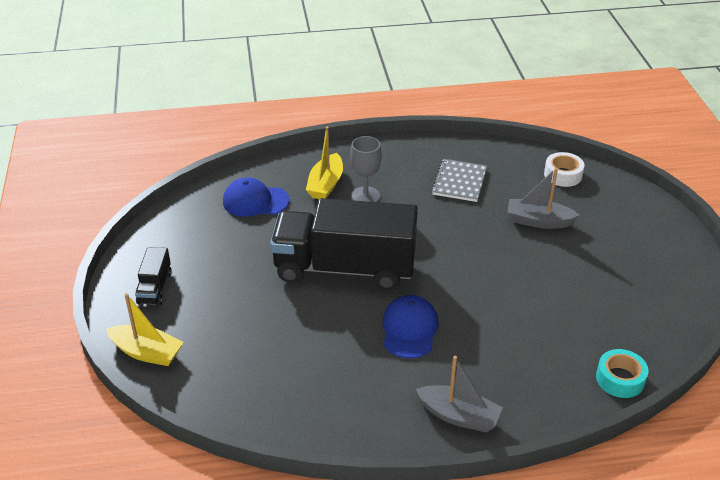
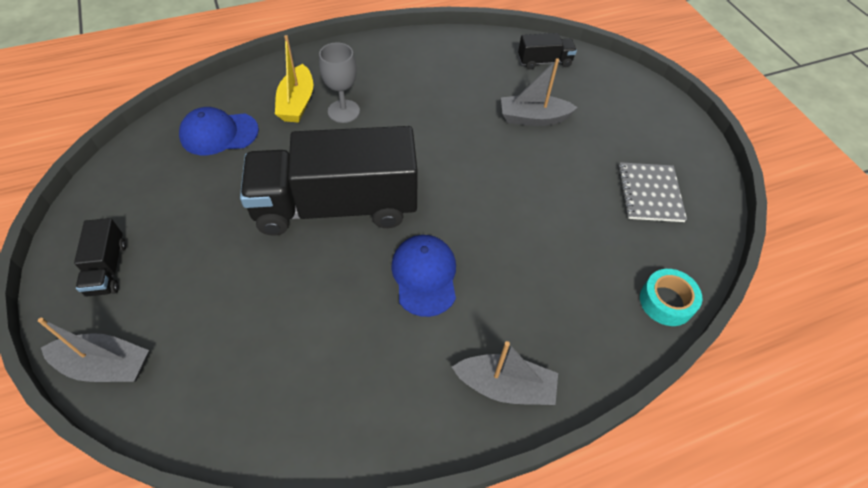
camera: 15 degrees left, 15 degrees up
yellow boat [106,293,184,366] -> grey boat [38,318,149,382]
grey notebook [431,159,487,202] -> grey notebook moved to [618,162,687,222]
white tape [544,152,585,187] -> black truck [518,33,577,70]

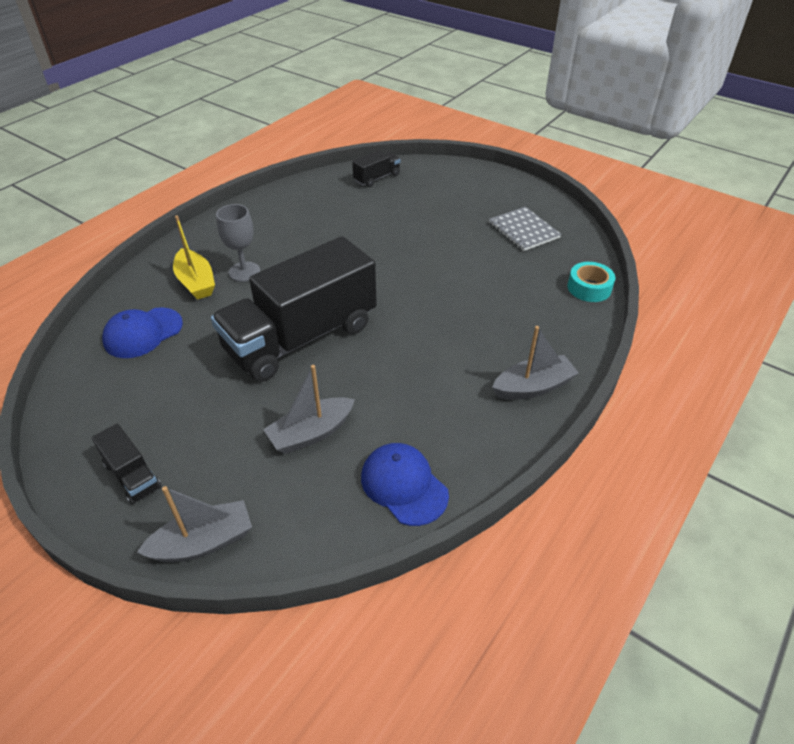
camera: 30 degrees left, 10 degrees down
blue cap [391,235,456,317] -> blue cap moved to [361,443,449,526]
grey boat [501,58,578,126] -> grey boat moved to [263,365,355,454]

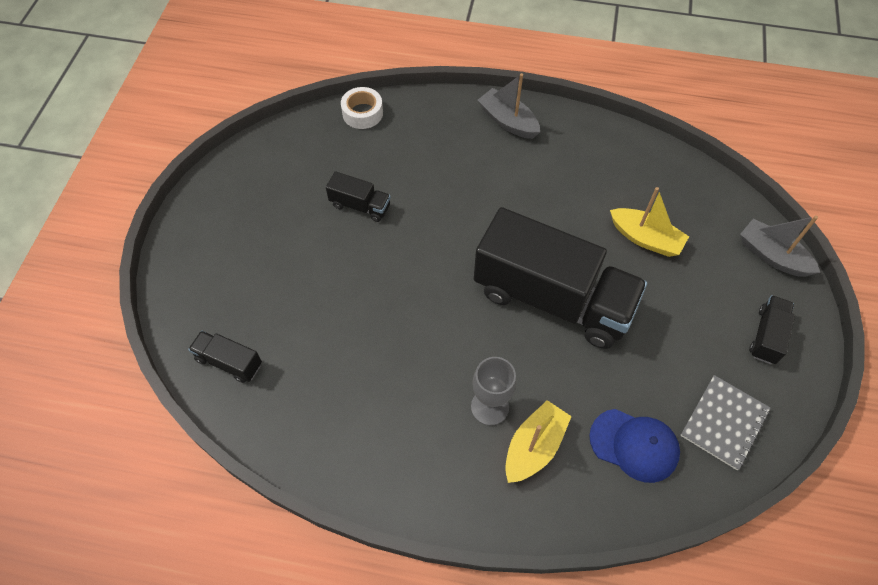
camera: 115 degrees left, 15 degrees up
grey boat [263,365,355,454] -> yellow boat [610,187,689,257]
blue cap [361,443,449,526] -> none
grey notebook [489,207,561,251] -> grey notebook moved to [680,375,770,470]
turquoise tape [567,262,615,302] -> white tape [341,87,383,129]
none -> black truck [326,171,391,222]

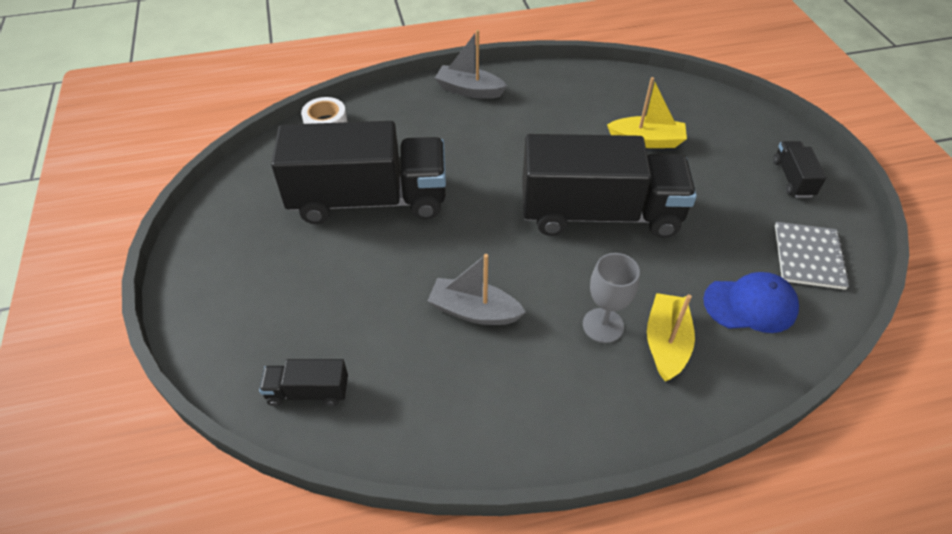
camera: 25 degrees left, 10 degrees down
black truck [326,171,391,222] -> black truck [271,121,446,224], size x2.41
grey boat [740,216,821,277] -> grey boat moved to [428,254,526,325]

